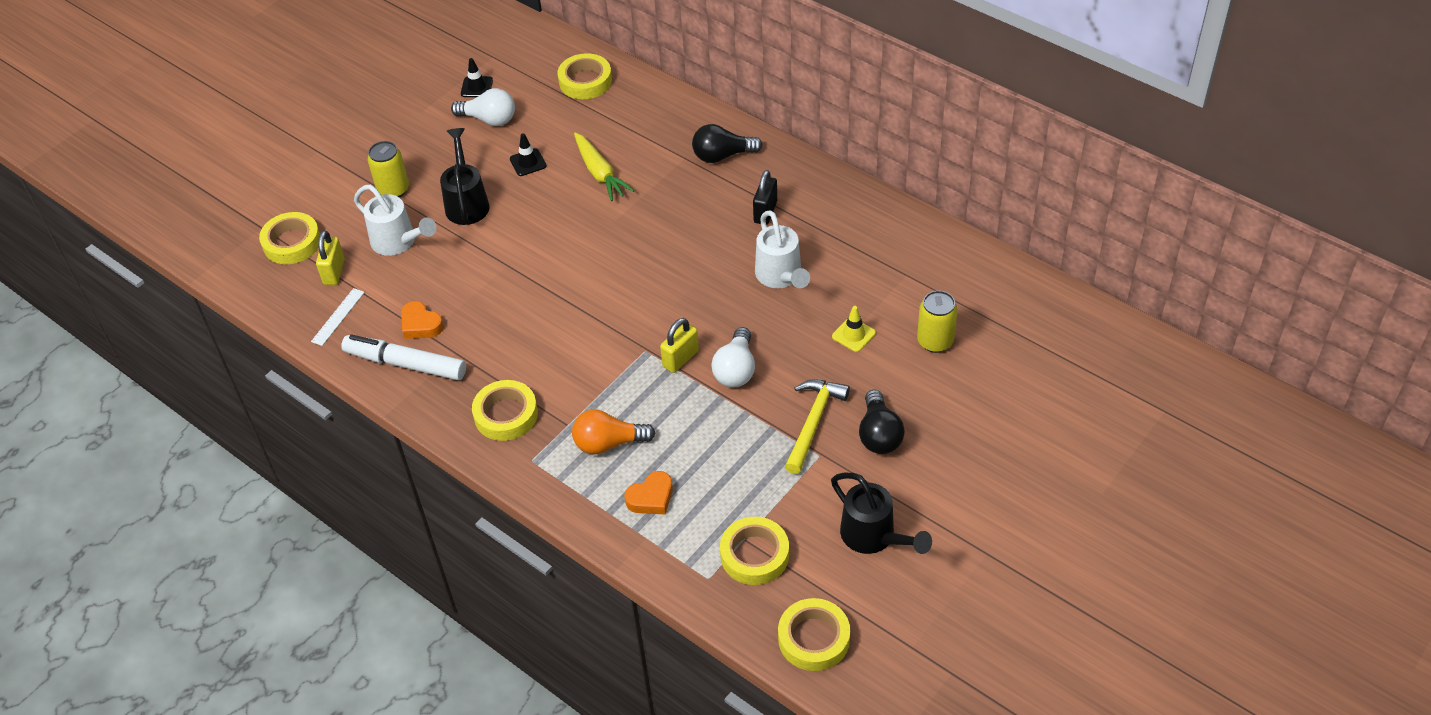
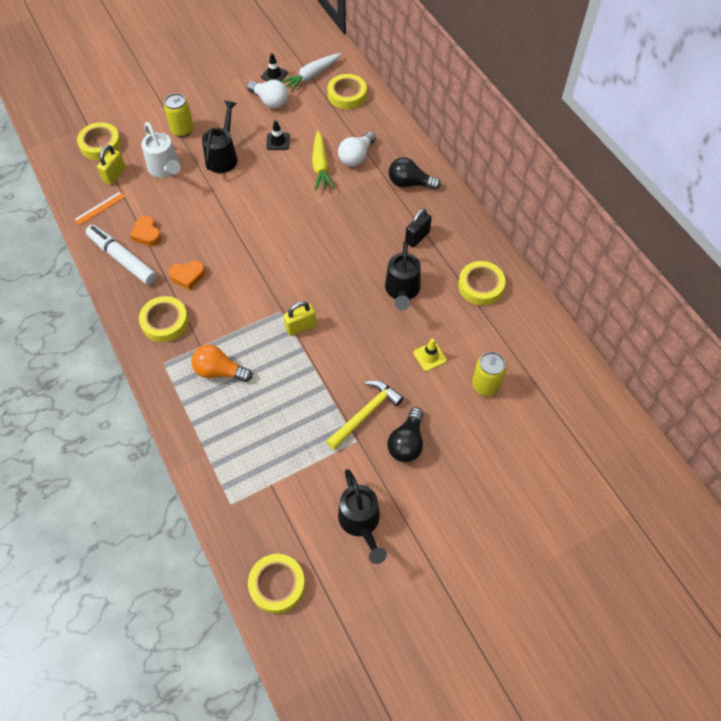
camera: 20 degrees right, 10 degrees up
white ruler [311,288,365,346] -> orange ruler [74,192,125,225]
orange heart [625,471,673,514] -> orange heart moved to [169,261,205,290]
white light bulb [711,327,755,387] -> white light bulb moved to [338,132,376,167]
yellow tape [720,517,789,585] -> yellow tape moved to [458,261,506,305]
white watering can [755,210,810,288] -> black watering can [385,241,421,311]
none -> white carrot [281,53,341,92]

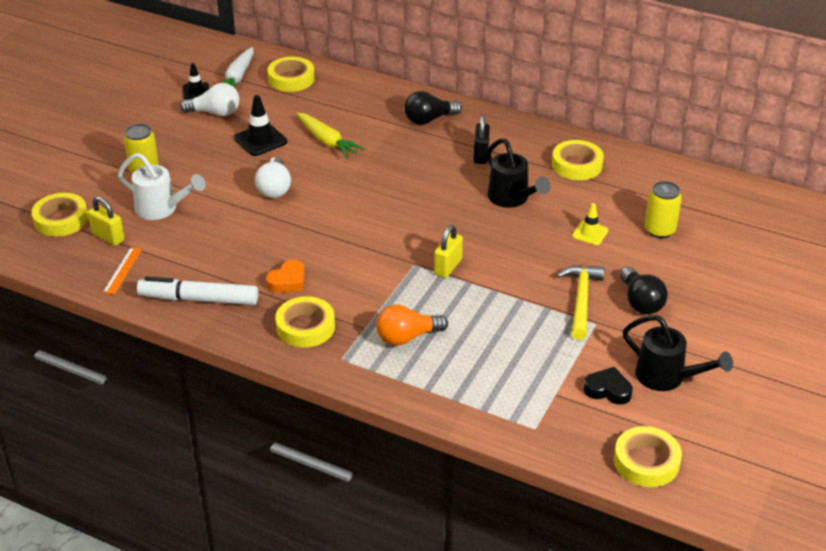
camera: 35 degrees left, 20 degrees down
yellow padlock [97,145,126,185] -> yellow padlock turned 45 degrees counterclockwise [88,196,125,246]
orange heart [130,216,161,246] -> none
black watering can [202,100,238,173] -> none
black traffic cone [267,120,289,150] -> black traffic cone [234,95,287,156], size x1.54
white light bulb [338,132,376,167] -> white light bulb moved to [255,157,291,198]
none -> black heart [584,367,632,405]

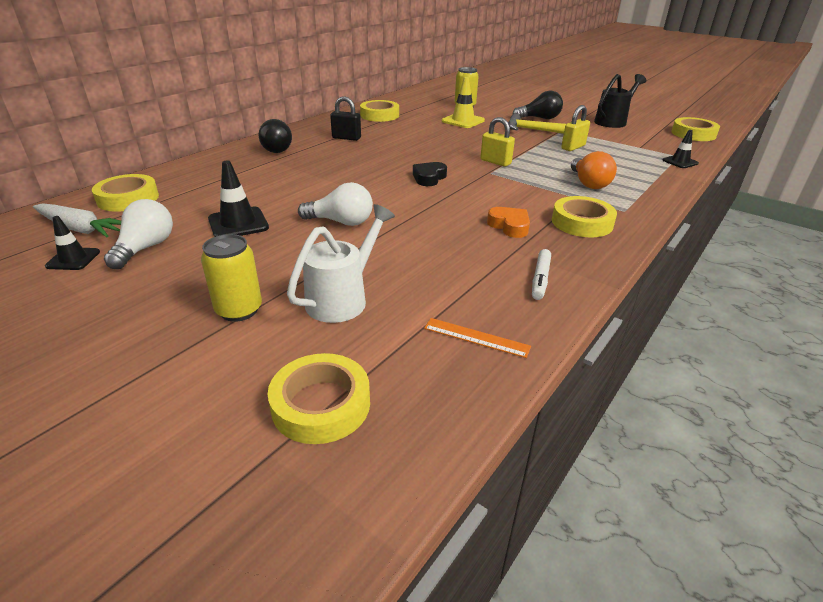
camera: 80 degrees left, 5 degrees down
yellow padlock [88,196,125,246] -> yellow padlock moved to [561,105,590,151]
white marker [137,277,258,305] -> white marker [532,249,551,300], size x0.54
yellow carrot [297,113,365,158] -> none
black watering can [487,138,551,208] -> none
yellow traffic cone [572,203,609,245] -> yellow traffic cone [442,77,485,128], size x1.54
black heart [584,367,632,405] -> black heart moved to [413,162,447,186]
none -> black traffic cone [662,130,699,168]

